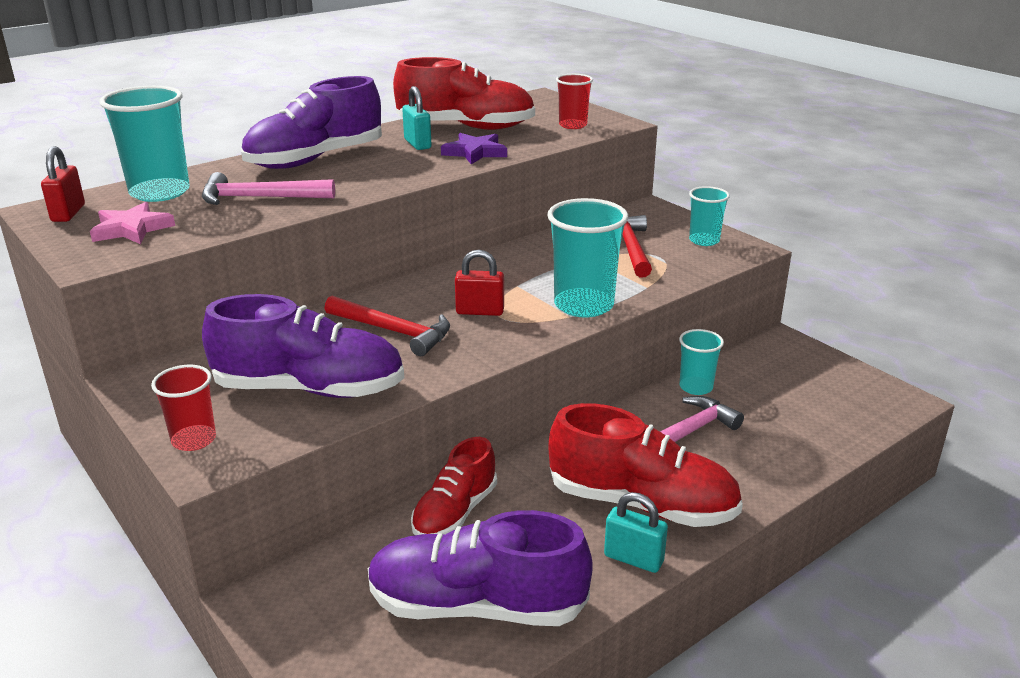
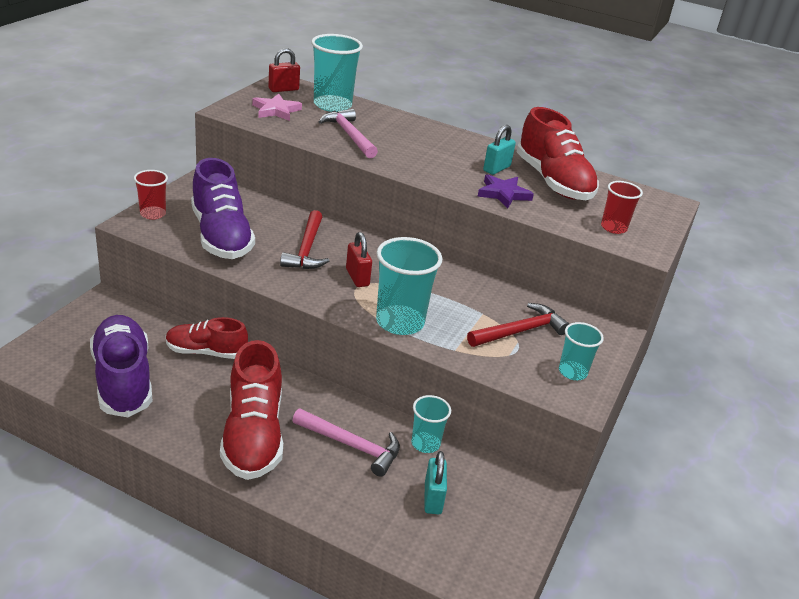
camera: 60 degrees right, 5 degrees up
purple shoe [241,76,382,169] -> none
turquoise padlock [604,492,668,573] -> turquoise padlock moved to [424,451,447,514]

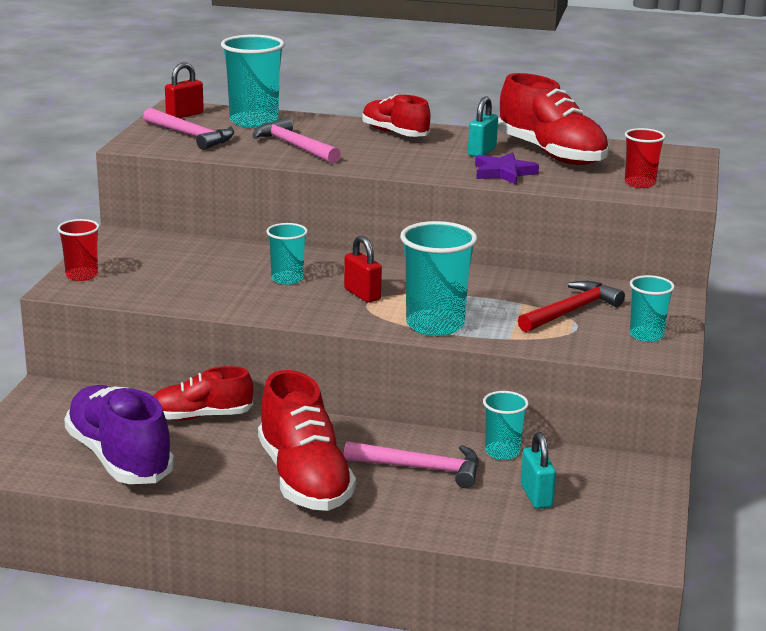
camera: 10 degrees left, 10 degrees down
purple shoe [191,158,255,259] -> none
pink star [252,94,302,121] -> pink hammer [143,108,234,150]
red hammer [280,210,329,269] -> turquoise cup [266,223,308,285]
none -> red shoe [362,94,430,137]

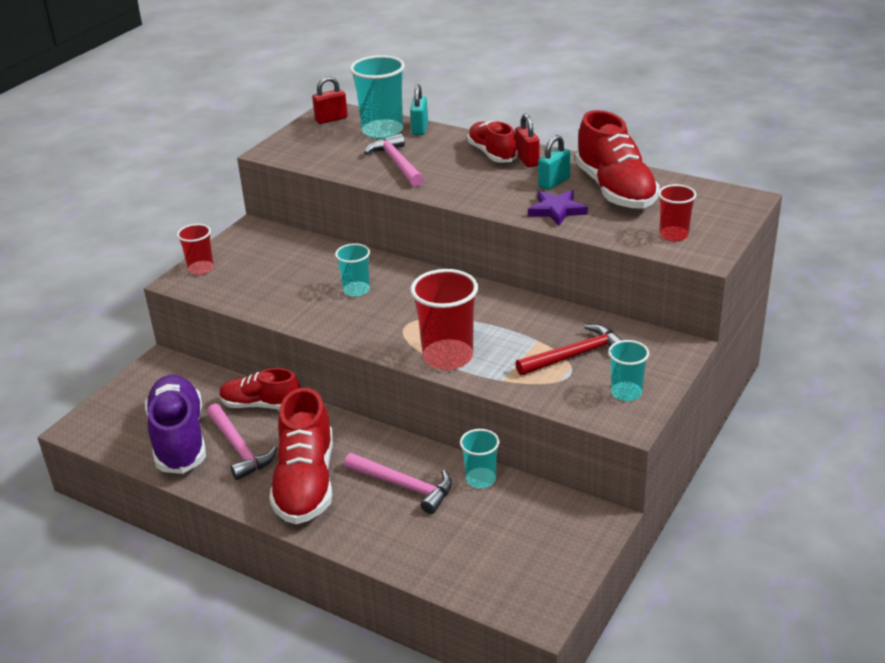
camera: 20 degrees right, 10 degrees up
pink hammer [143,108,234,150] -> pink hammer moved to [207,404,278,480]
red padlock [344,236,382,303] -> red padlock moved to [515,114,539,167]
turquoise cup [400,221,477,336] -> red cup [410,269,478,370]
turquoise padlock [521,432,556,509] -> turquoise padlock moved to [410,84,428,135]

